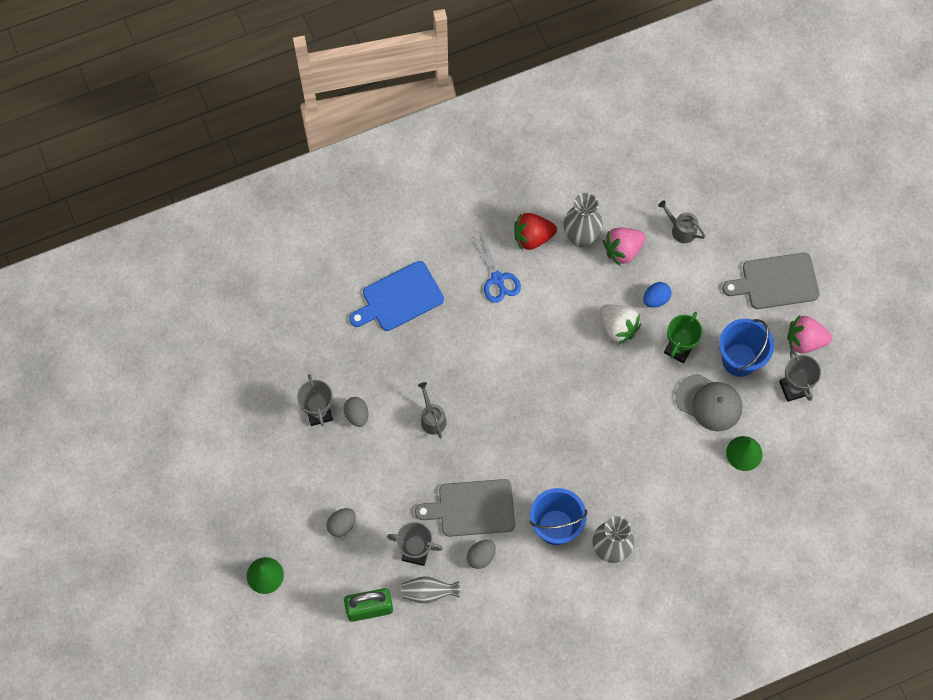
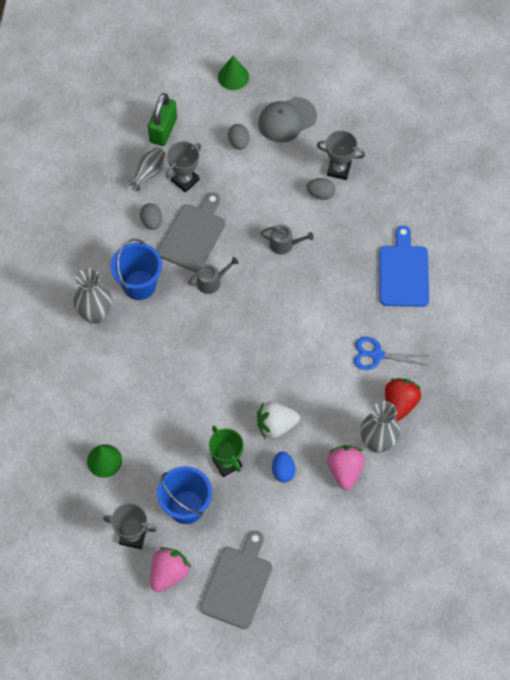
camera: 120 degrees right, 5 degrees down
grey watering can [658,200,705,243] -> grey watering can moved to [188,257,239,294]
grey cap [675,374,742,432] -> grey cap moved to [258,97,317,143]

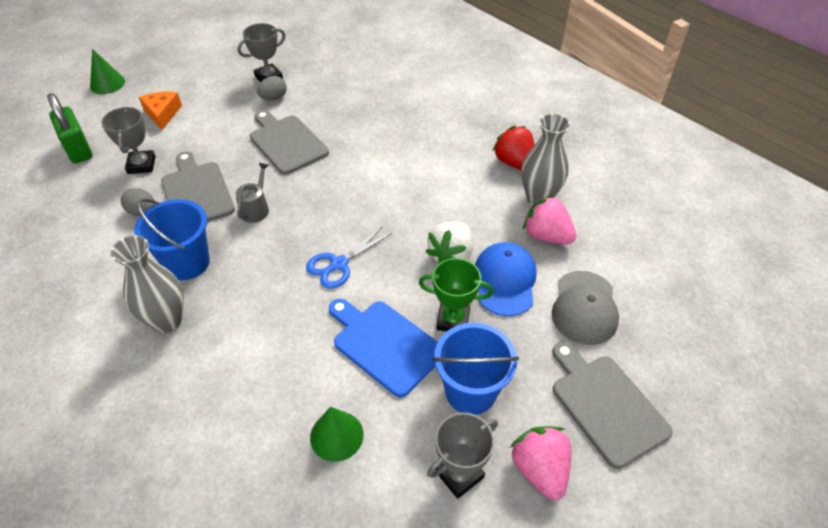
camera: 50 degrees left, 15 degrees down
grey vase [128,147,166,191] -> none
grey egg [228,124,249,150] -> orange cheese [139,92,182,130]
grey cap [258,97,317,143] -> grey cap moved to [552,271,619,345]
grey watering can [260,224,314,255] -> grey cutting board [250,110,329,175]
blue egg [272,451,296,483] -> blue cap [475,242,537,316]
blue scissors [354,337,427,370] -> blue scissors moved to [306,227,392,289]
blue cutting board [379,226,429,307] -> blue cutting board moved to [329,299,438,398]

